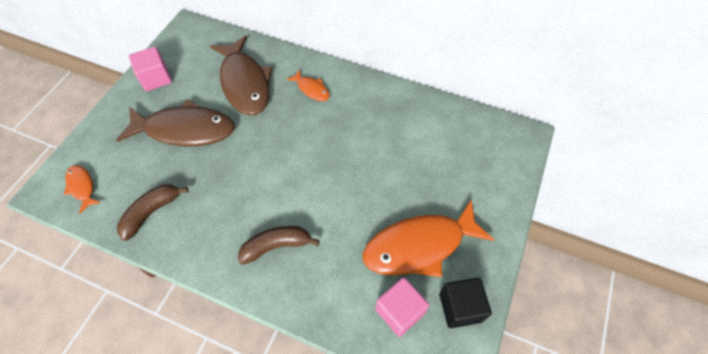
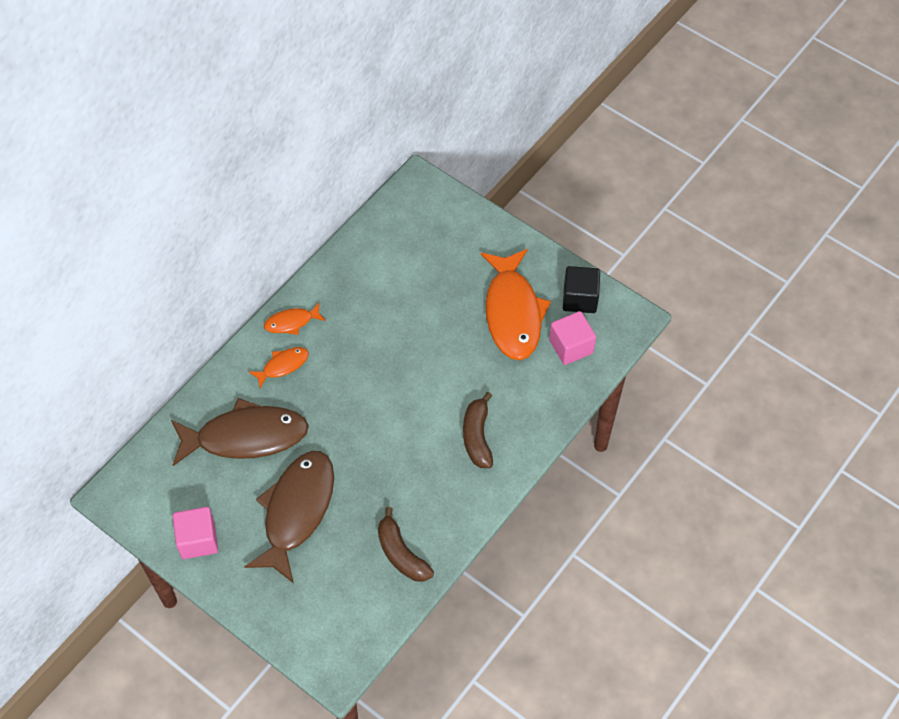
camera: 75 degrees left, 0 degrees up
orange fish [64,165,101,213] -> orange fish moved to [264,303,326,335]

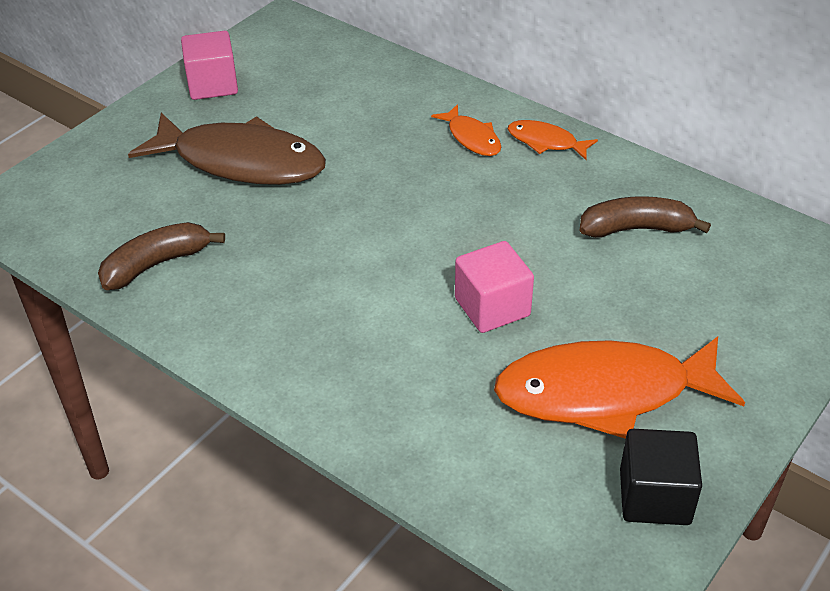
camera: 90 degrees right, 15 degrees down
brown fish [171,398,309,466] -> none
orange fish [264,303,326,335] -> orange fish turned 45 degrees counterclockwise [508,120,598,160]
brown banana [463,392,493,468] -> brown banana moved to [579,196,711,238]
pink cube [549,311,596,365] -> pink cube moved to [455,241,534,333]

